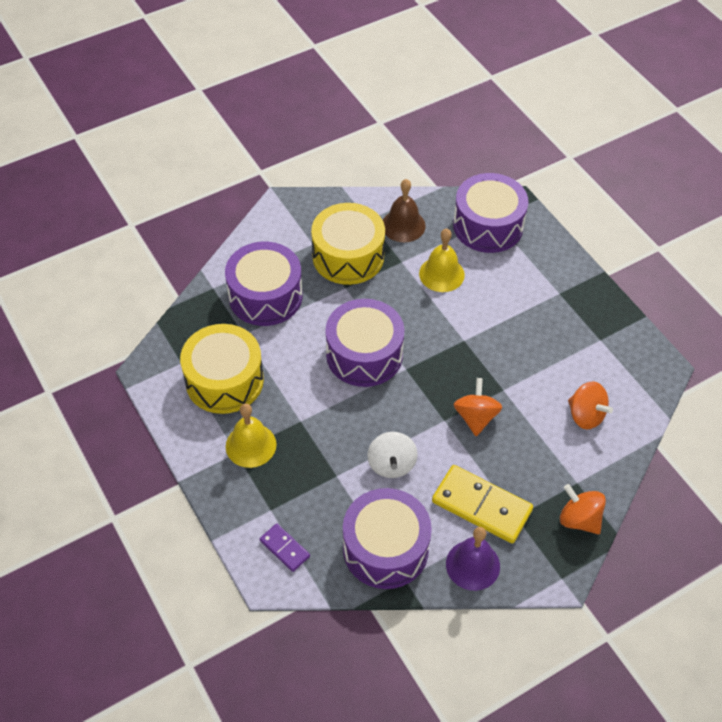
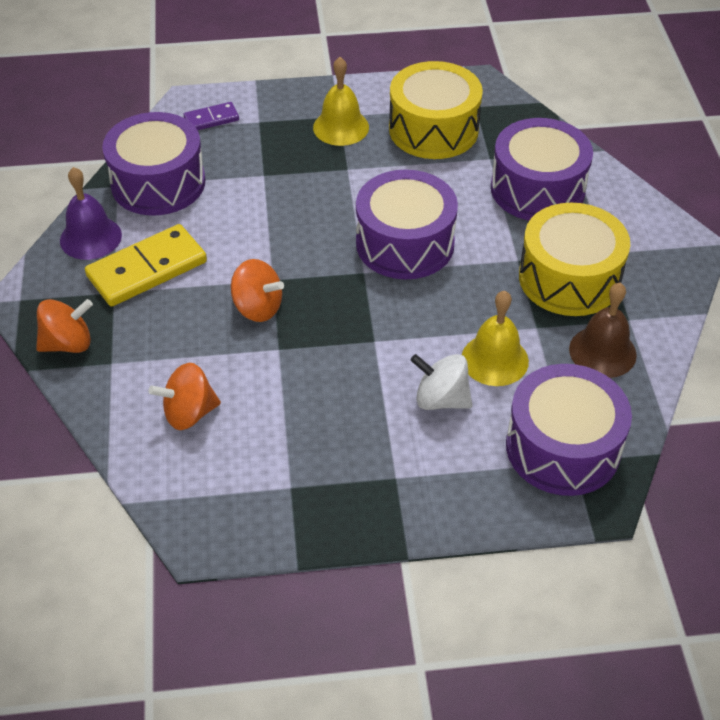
camera: 115 degrees right, 5 degrees down
white spinning top [367,432,418,478] -> white spinning top moved to [410,354,472,410]

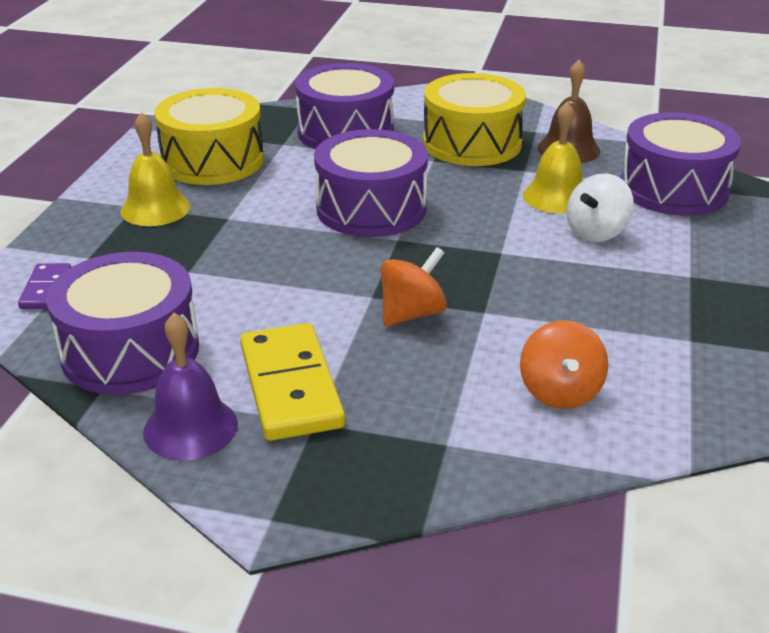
camera: 70 degrees left, 15 degrees down
orange spinning top [36,299,93,353] -> none

